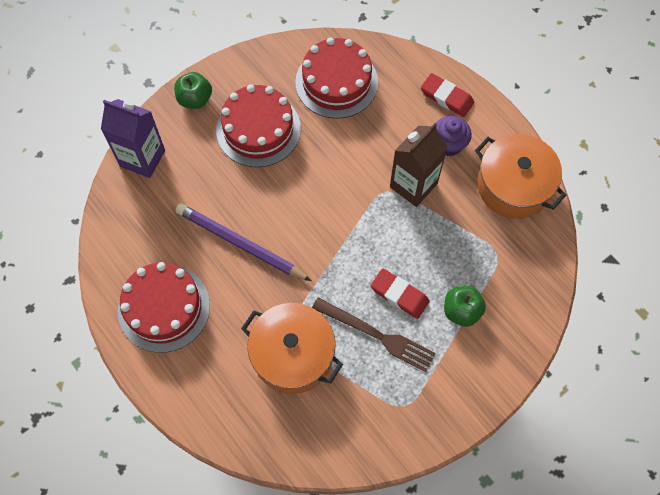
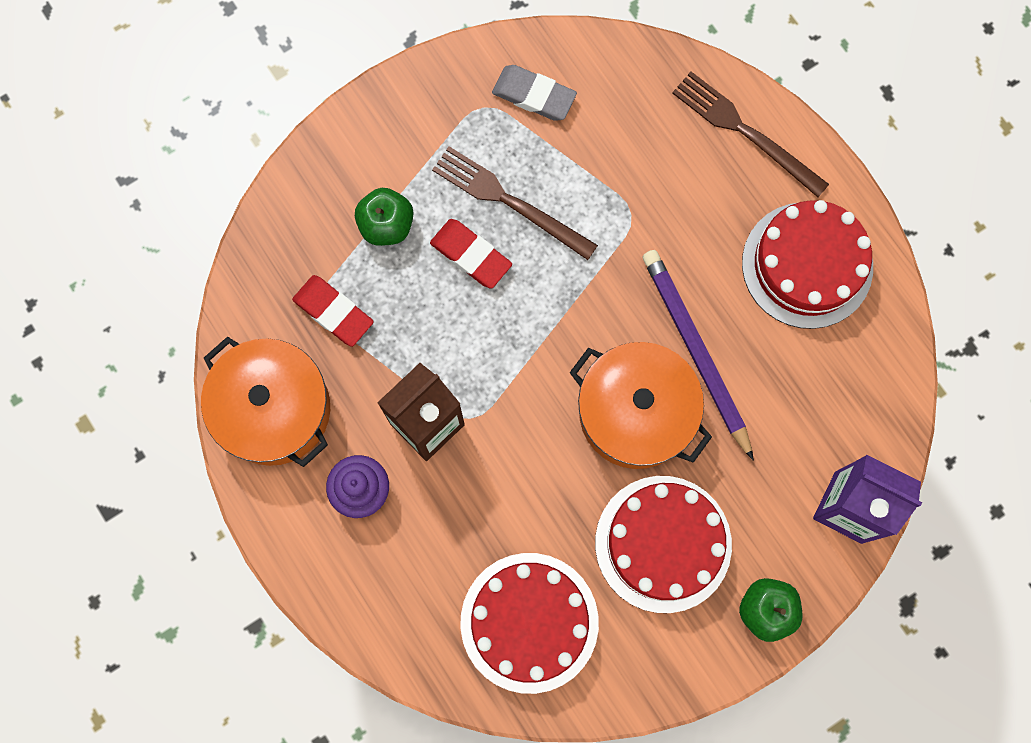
camera: 175 degrees left, 10 degrees up
purple pencil [176,203,311,281] -> purple pencil turned 150 degrees counterclockwise [642,250,754,460]
orange pot [241,303,343,394] -> orange pot moved to [570,342,712,469]
red eraser [421,73,474,117] -> red eraser moved to [292,275,374,347]
none -> grey eraser [492,65,577,121]
none -> brown fork [672,71,829,197]

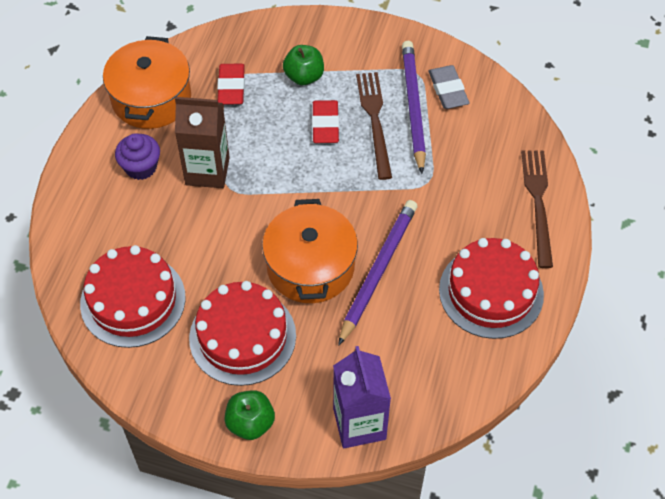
camera: 50 degrees right, 20 degrees down
none -> purple pencil [402,41,426,174]

